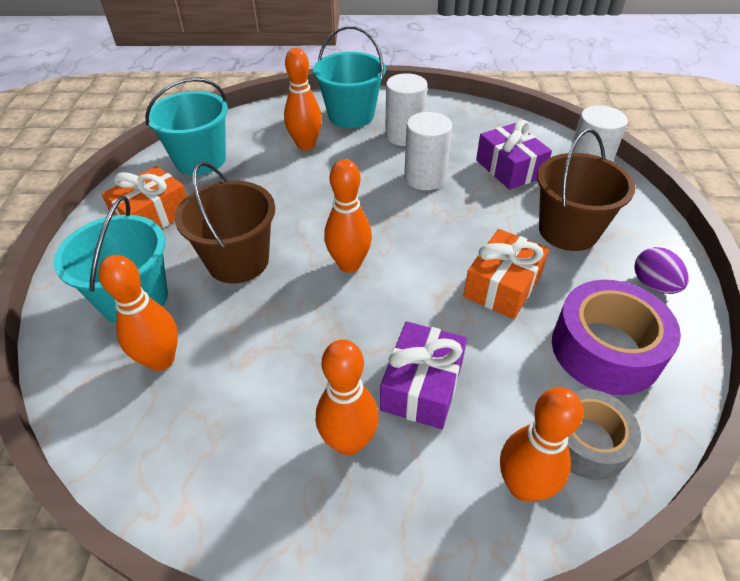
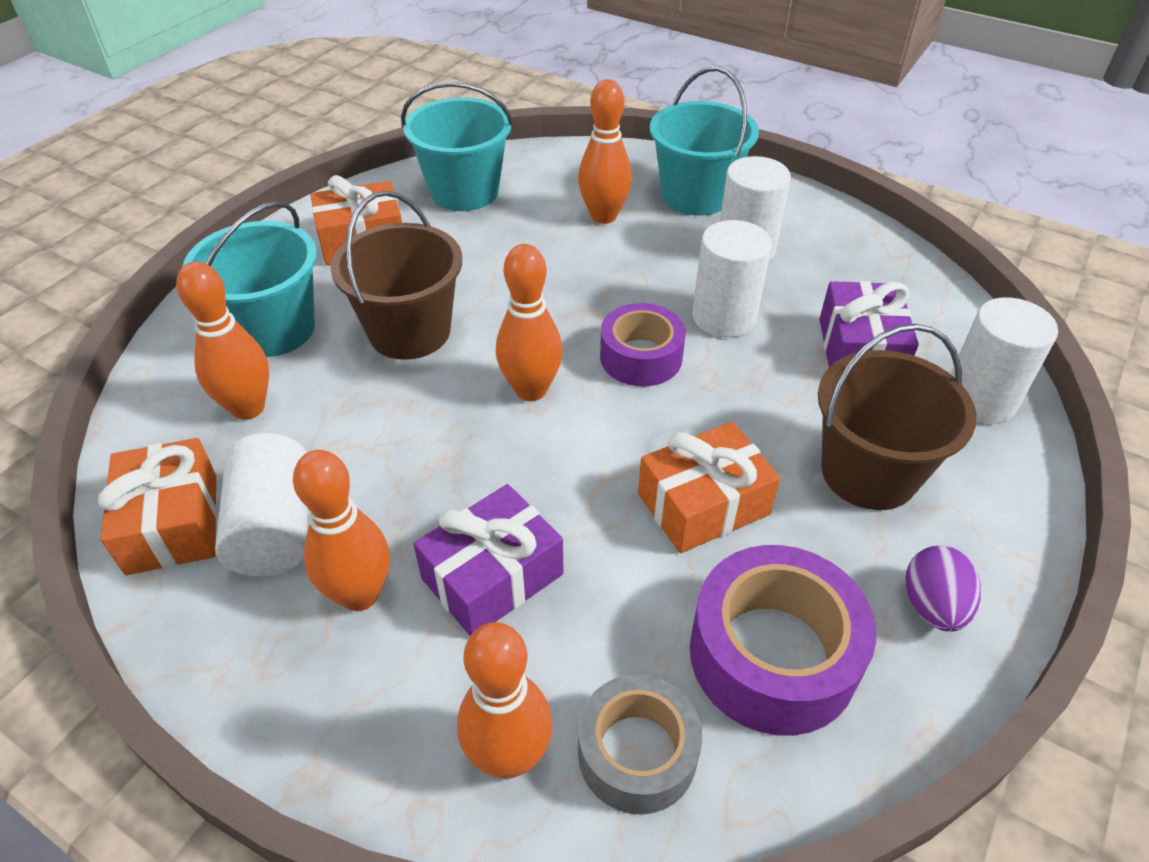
camera: 30 degrees right, 0 degrees up
none -> orange gift [98,438,217,575]
none -> white cylinder [215,433,308,577]
none -> purple tape [600,303,686,387]

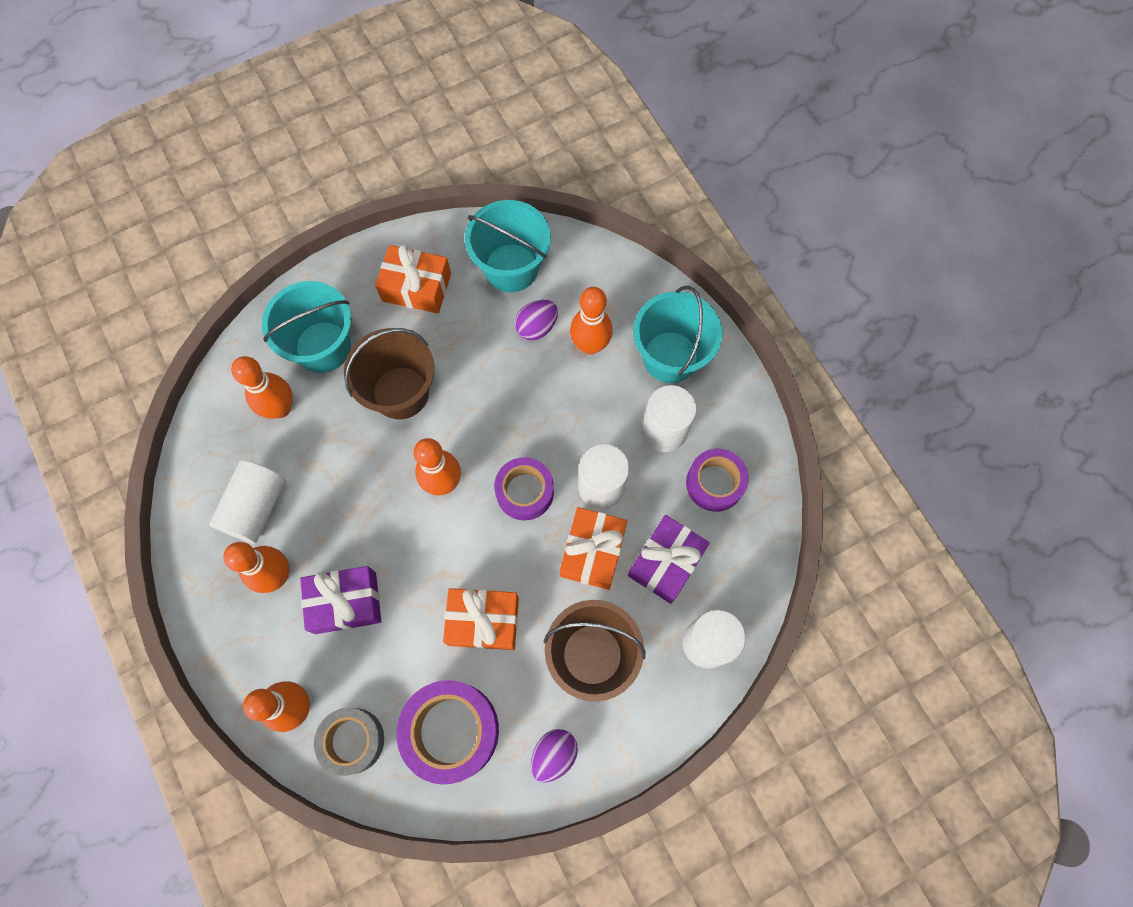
camera: 30 degrees right, 25 degrees up
orange gift [98,438,217,575] -> orange gift moved to [560,507,627,590]
none -> purple egg [515,300,558,341]
none -> purple tape [686,449,749,512]

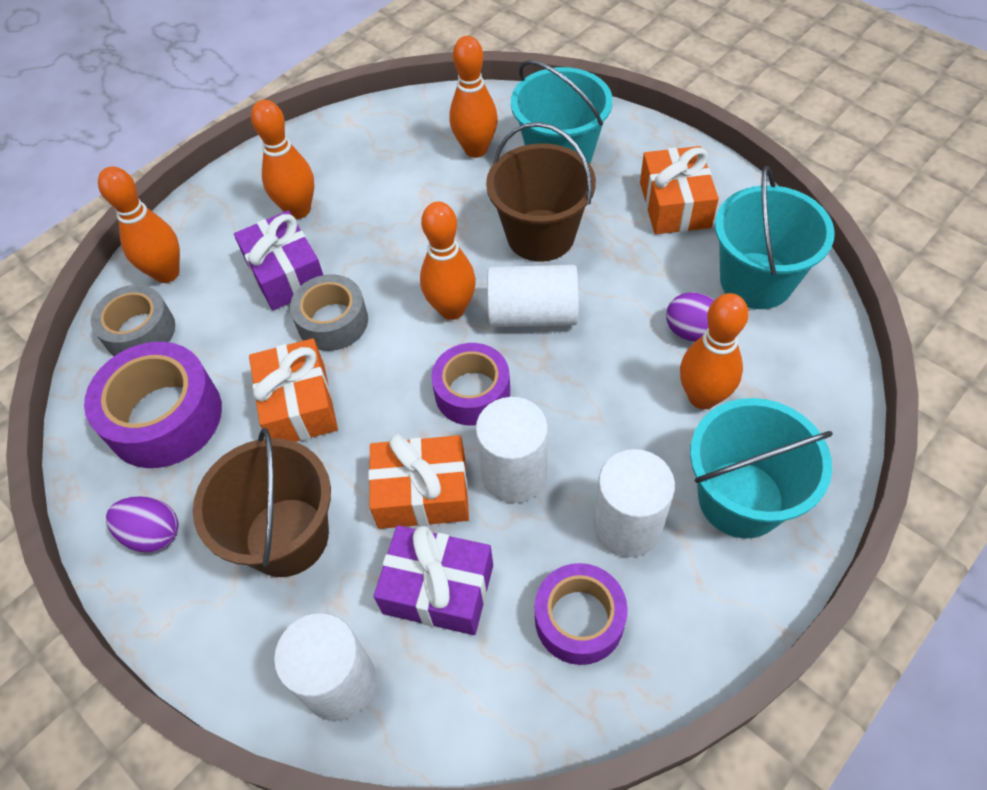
camera: 75 degrees right, 15 degrees down
white cylinder [209,460,286,543] -> white cylinder moved to [487,265,579,327]
none -> grey tape [290,274,368,351]

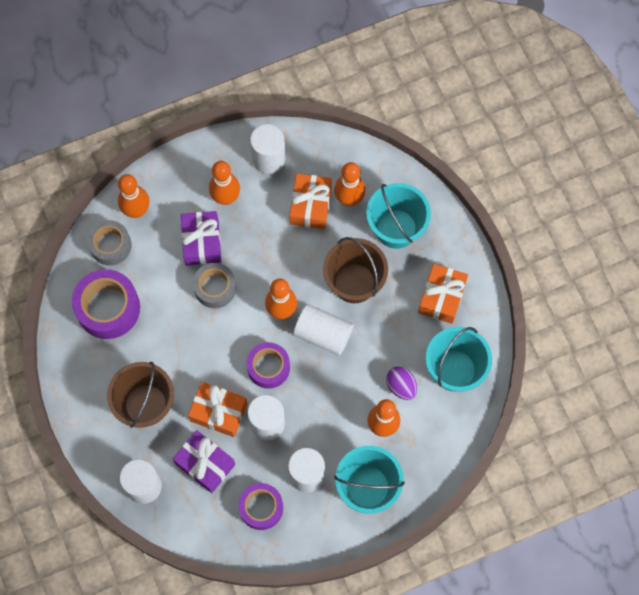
camera: 20 degrees right, 15 degrees up
purple egg [106,496,179,553] -> none
orange gift [249,338,338,442] -> orange gift moved to [289,173,332,229]
none -> white cylinder [250,124,286,174]

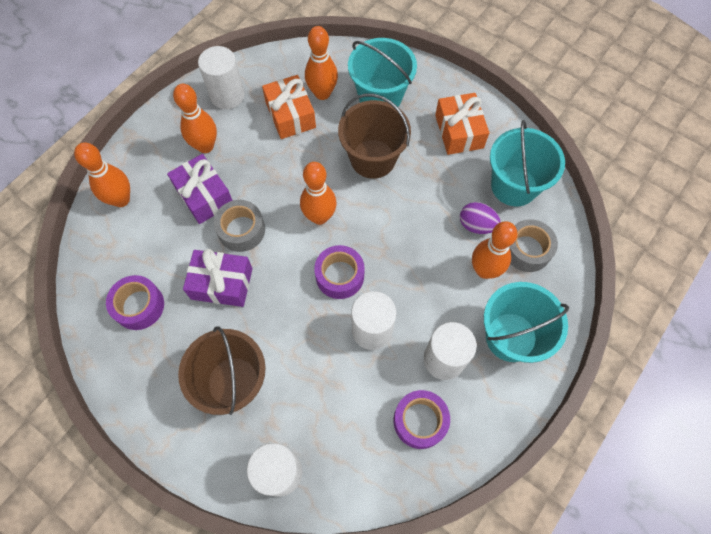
camera: 30 degrees left, 5 degrees down
purple tape [72,269,140,339] -> purple tape [106,275,164,330], size x0.66
grey tape [87,220,132,266] -> grey tape moved to [510,219,558,272]
purple gift [173,430,235,493] -> purple gift moved to [183,249,253,307]
orange gift [188,382,247,437] -> none
white cylinder [293,304,353,356] -> none

